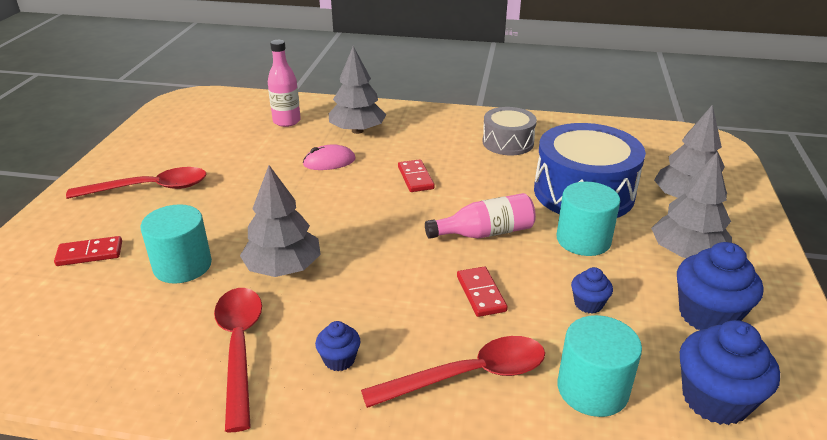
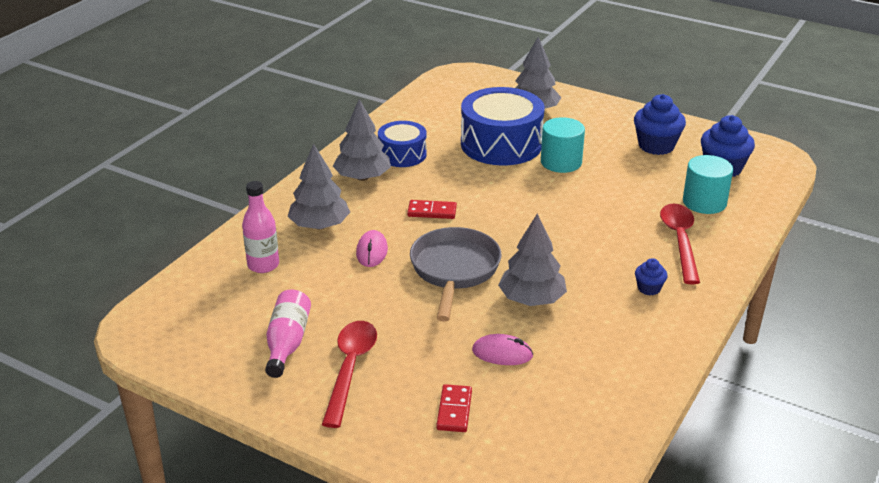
camera: 70 degrees left, 0 degrees up
turquoise cylinder [140,204,212,284] -> pink mouse [472,334,533,365]
red spoon [214,288,262,432] -> none
pink bottle [425,193,536,239] -> pink bottle moved to [265,289,311,378]
red domino [457,267,508,317] -> none
grey drum [482,107,537,155] -> blue drum [378,121,427,167]
blue cupcake [571,267,613,314] -> none
grey tree [651,152,732,258] -> grey tree moved to [333,99,391,181]
none -> grey pan [410,227,501,322]

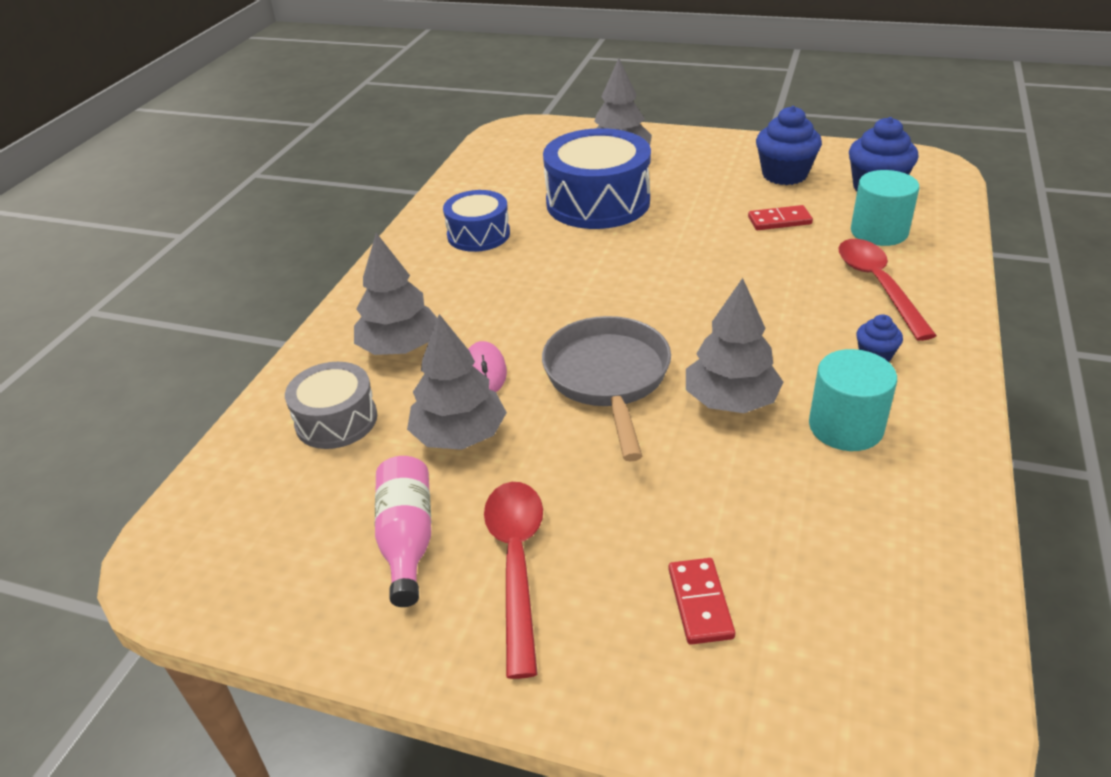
camera: 10 degrees left, 5 degrees up
pink bottle [242,181,279,273] -> grey drum [285,362,377,449]
grey tree [333,99,391,181] -> grey tree moved to [407,314,507,450]
red domino [407,200,457,219] -> red domino moved to [748,205,813,230]
pink mouse [472,334,533,365] -> none
turquoise cylinder [541,117,585,173] -> turquoise cylinder moved to [809,349,897,451]

